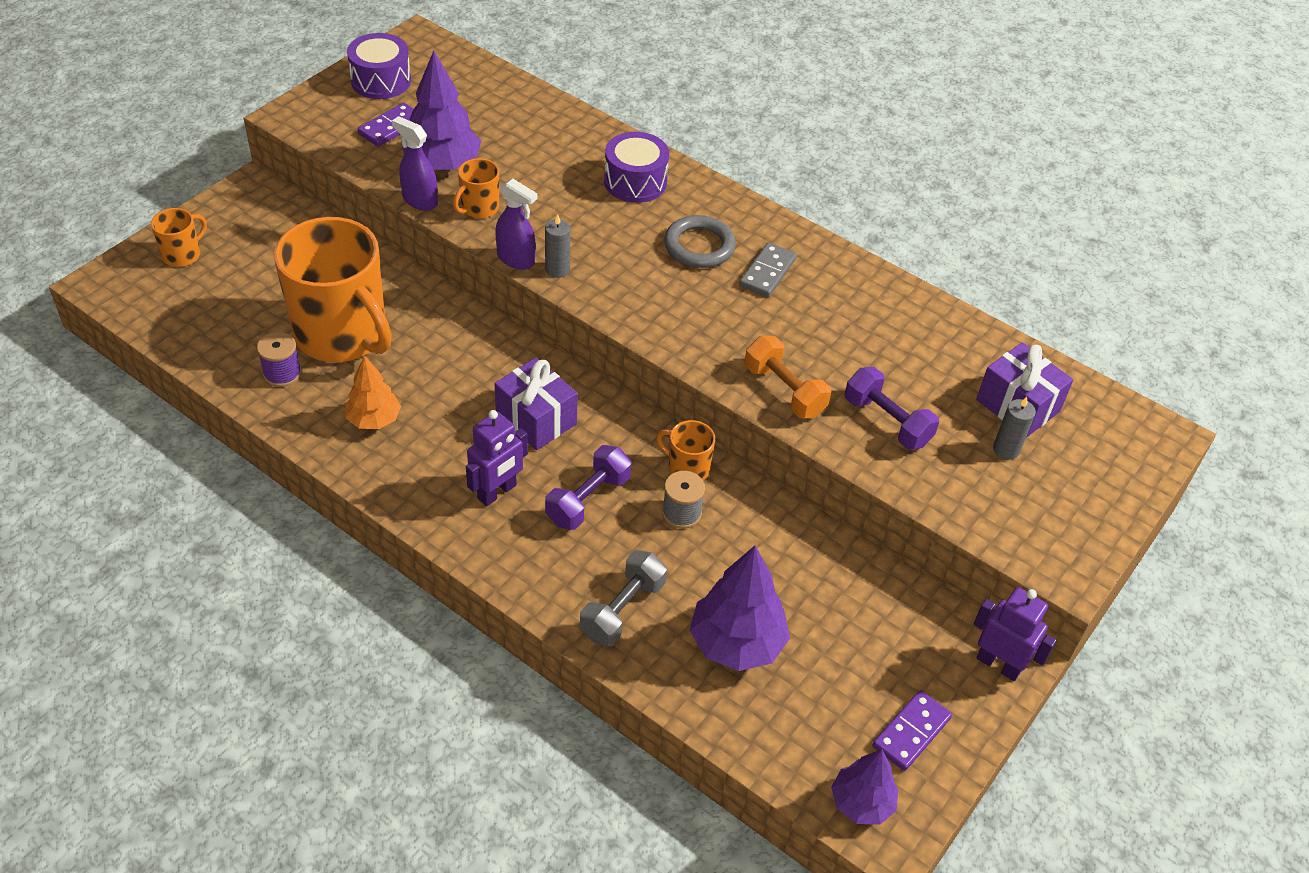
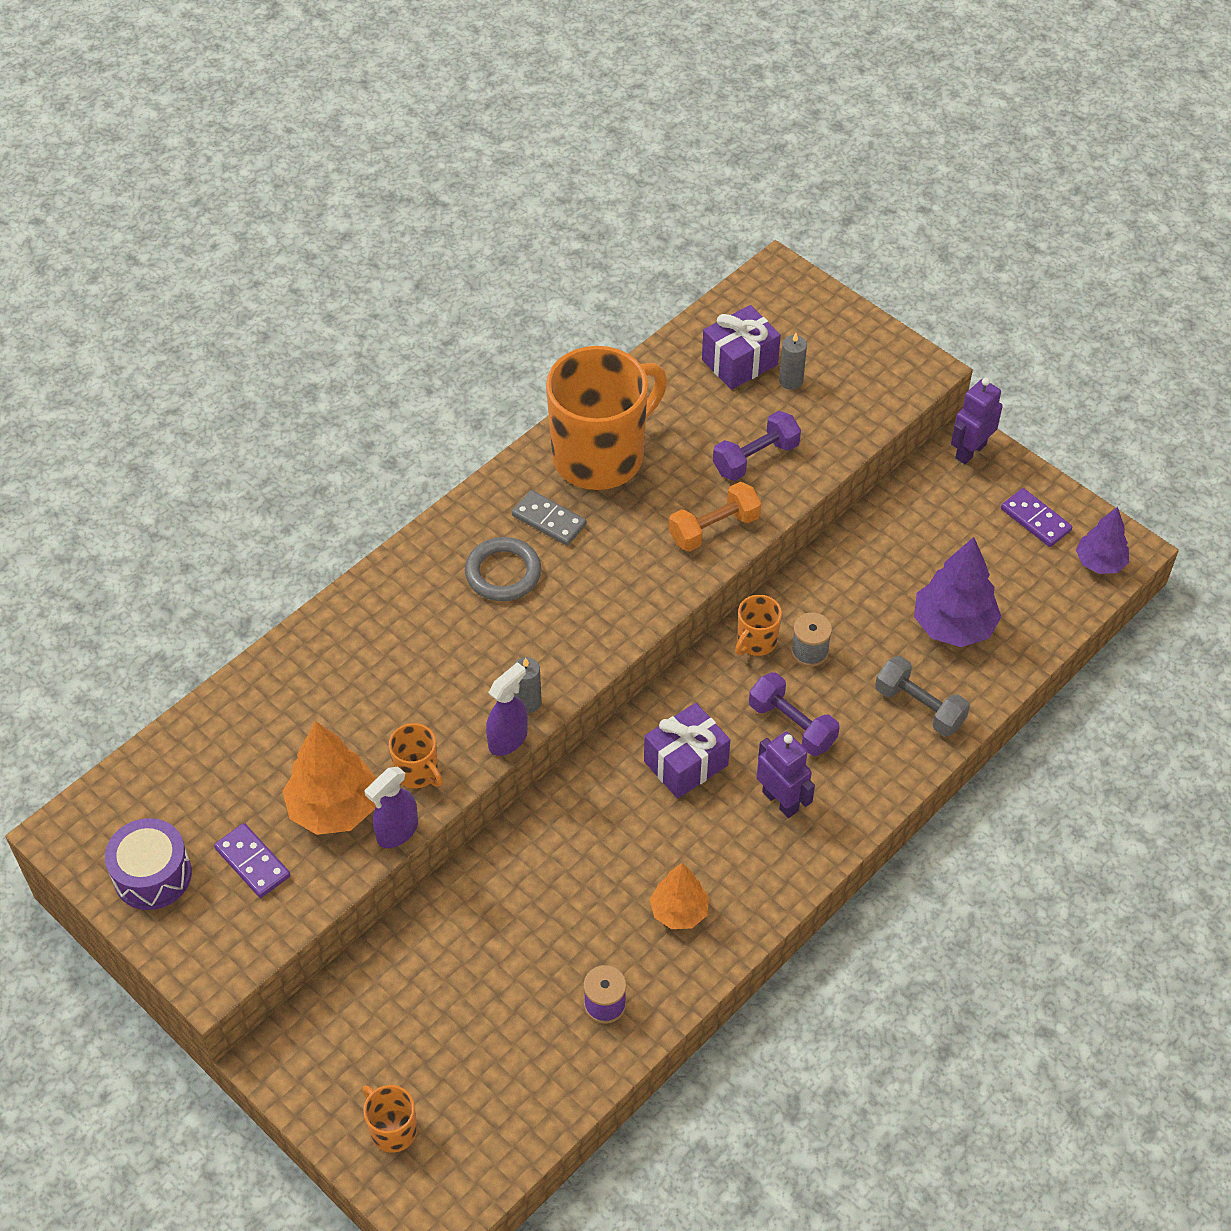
camera: 80 degrees left, 5 degrees up
orange mug [274,217,392,362] -> orange mug moved to [546,346,667,490]
purple tree [401,51,481,171] -> orange tree [282,721,377,835]
purple drum [604,132,669,203] -> none

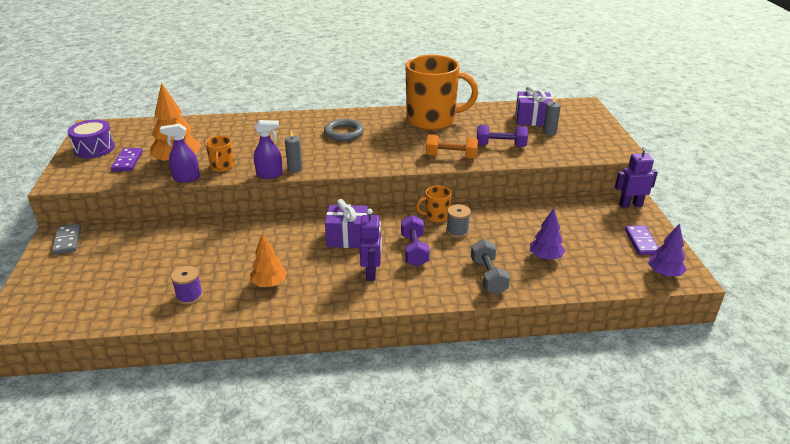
camera: 40 degrees right, 20 degrees down
orange mug [362,1085,417,1153] -> none
grey domino [512,490,587,546] -> grey domino moved to [52,224,81,254]
purple tree [914,537,1001,647] -> purple tree [530,208,565,260], size x0.63

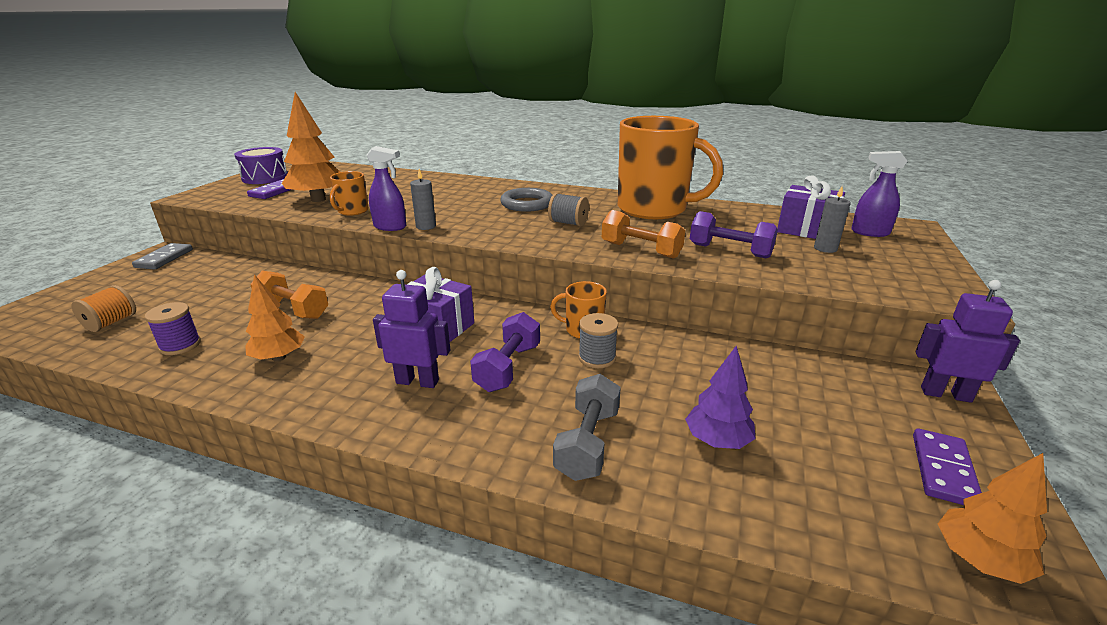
camera: 25 degrees right, 5 degrees down
purple spray bottle [160,124,200,183] -> purple spray bottle moved to [851,151,908,237]
purple robot [360,209,382,281] -> purple robot turned 105 degrees counterclockwise [373,270,451,388]
purple tree [648,224,687,277] -> orange tree [938,453,1047,584]
none -> orange spool [71,285,136,332]
none -> orange dumbbell [250,270,328,319]
none -> grey spool [548,193,589,227]

